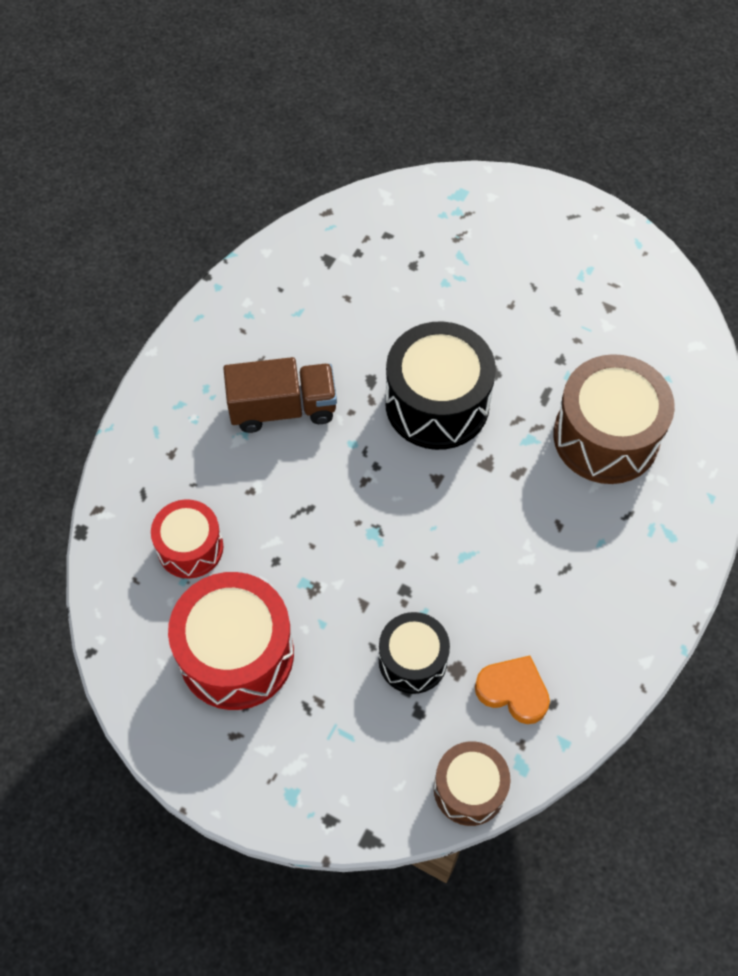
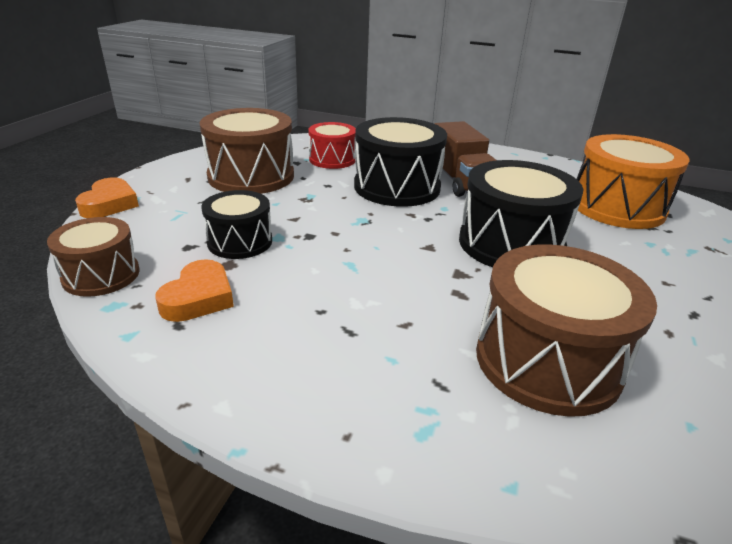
camera: 80 degrees right, 30 degrees down
red drum [168,572,294,710] -> brown drum [200,108,294,194]
none -> orange heart [75,178,139,218]
none -> black drum [354,117,447,207]
none -> orange drum [577,134,690,229]

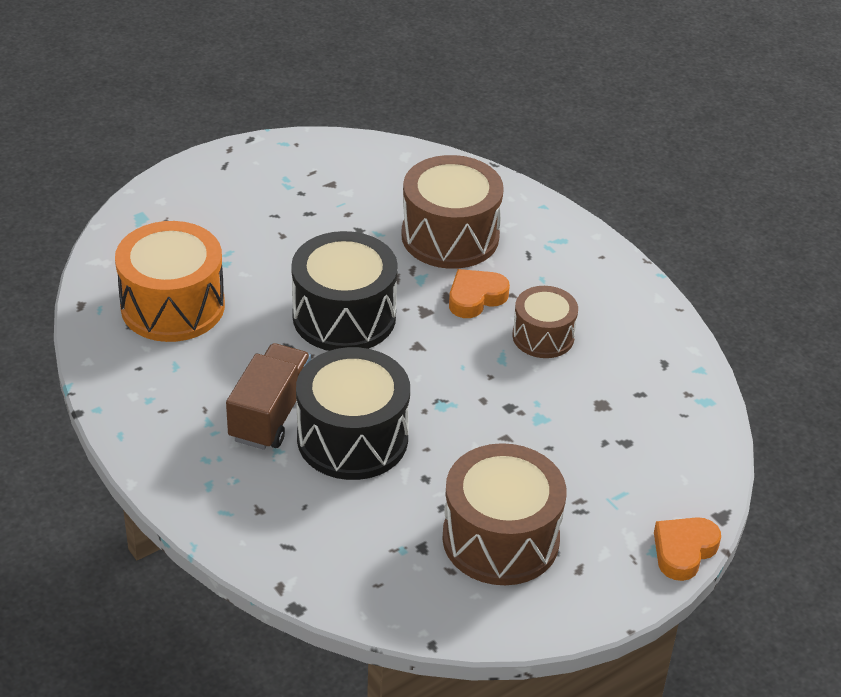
camera: 145 degrees left, 10 degrees up
brown drum [47,217,139,297] -> brown drum moved to [512,286,578,358]
orange heart [155,259,234,322] -> orange heart moved to [449,269,510,318]
black drum [201,190,272,259] -> none
red drum [308,122,356,169] -> none

